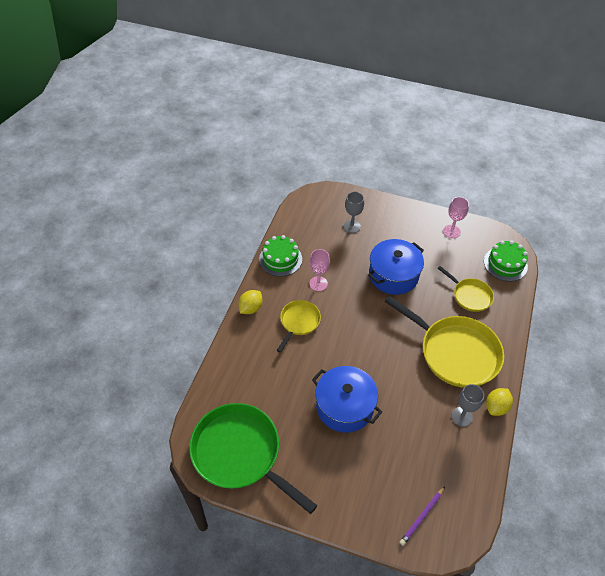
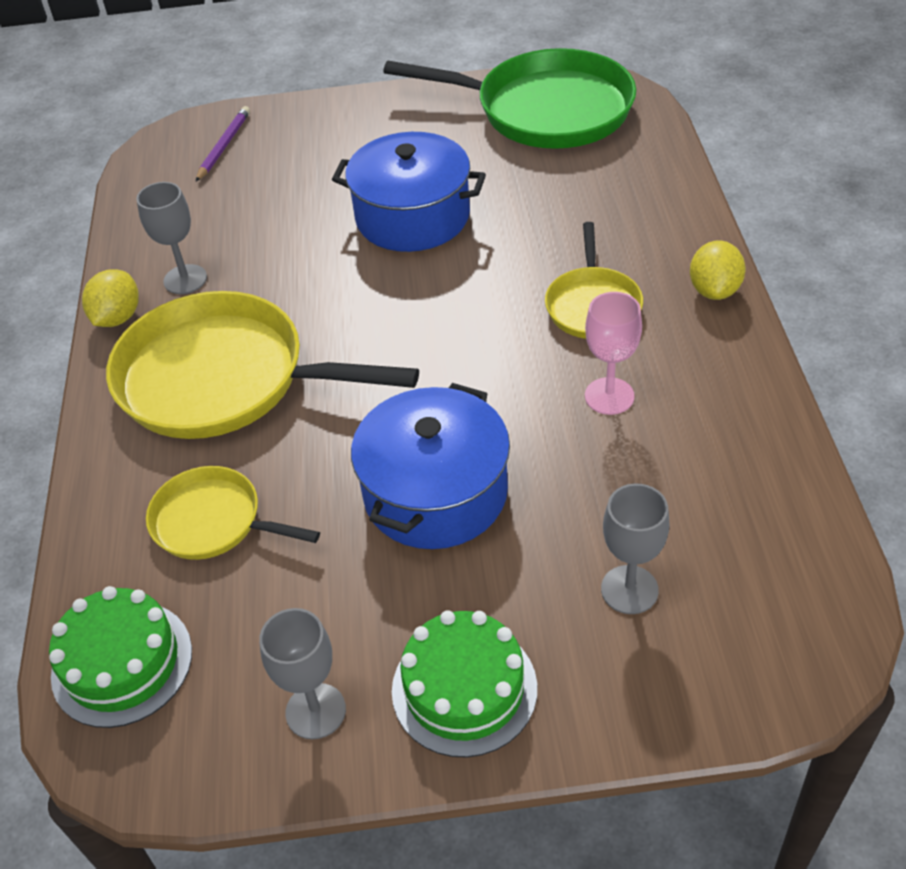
camera: 160 degrees right, 5 degrees down
green cake [259,235,302,277] -> green cake moved to [392,610,537,758]
pink goblet [443,197,469,238] -> grey goblet [259,608,346,739]

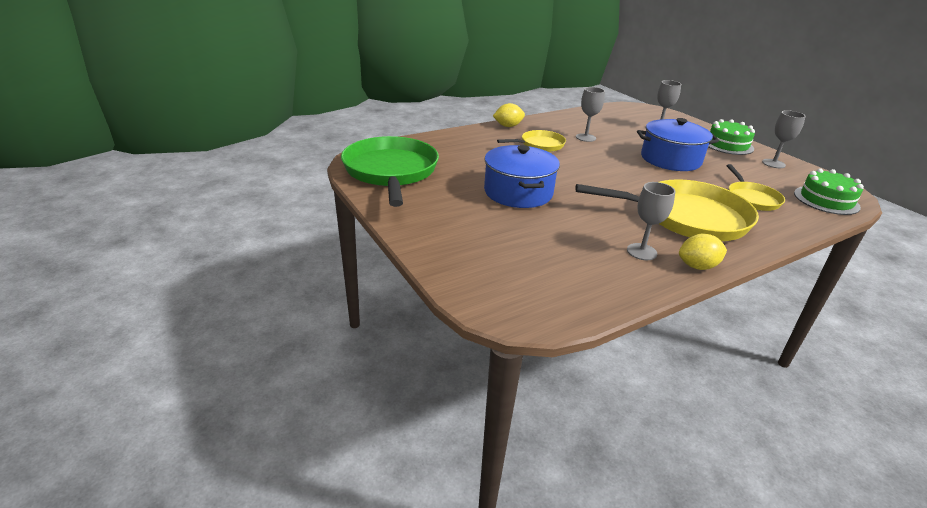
camera: 120 degrees left, 15 degrees down
yellow pan [106,291,419,439] -> yellow pan turned 75 degrees counterclockwise [575,179,759,241]
purple pencil [196,106,250,181] -> none
pink goblet [585,292,642,415] -> grey goblet [576,87,605,142]

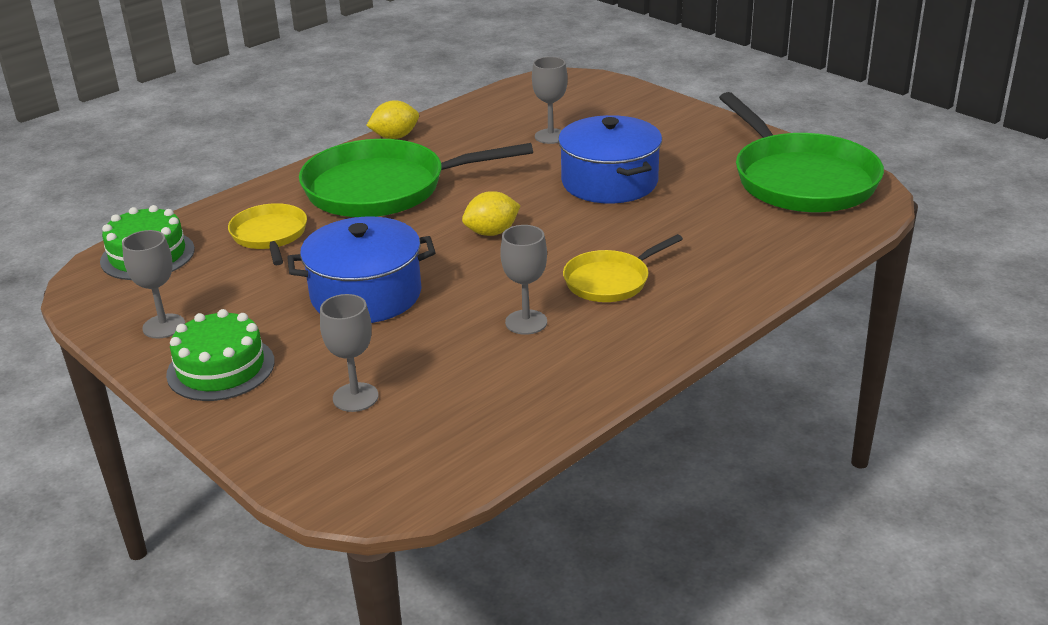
camera: 170 degrees right, 0 degrees up
yellow lemon [493,103,525,127] -> yellow lemon moved to [462,191,521,236]
yellow pan [575,179,759,241] -> green pan [299,139,533,217]
grey goblet [627,182,676,260] -> grey goblet moved to [532,57,568,144]

